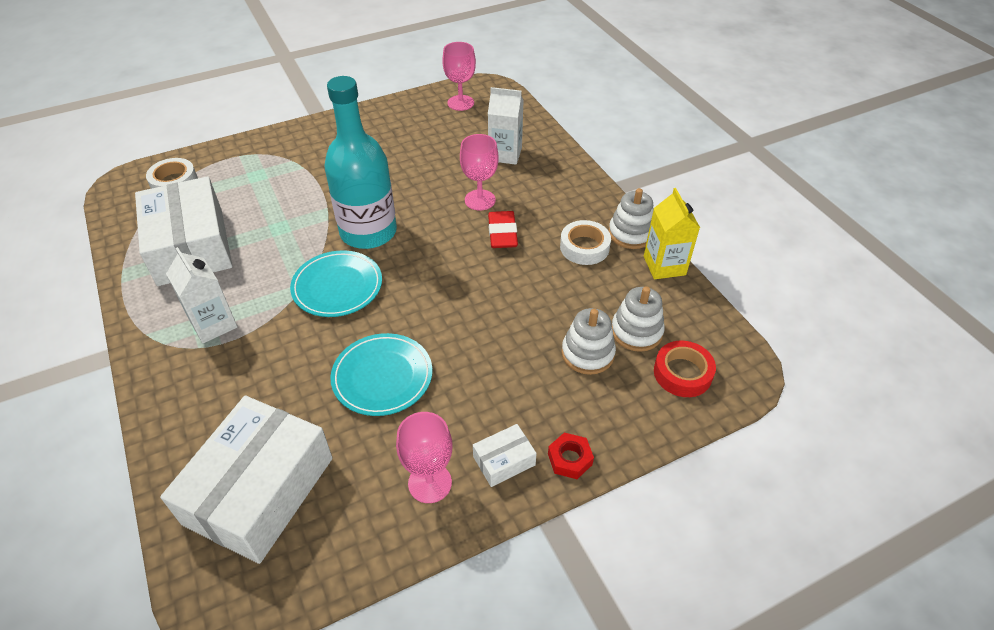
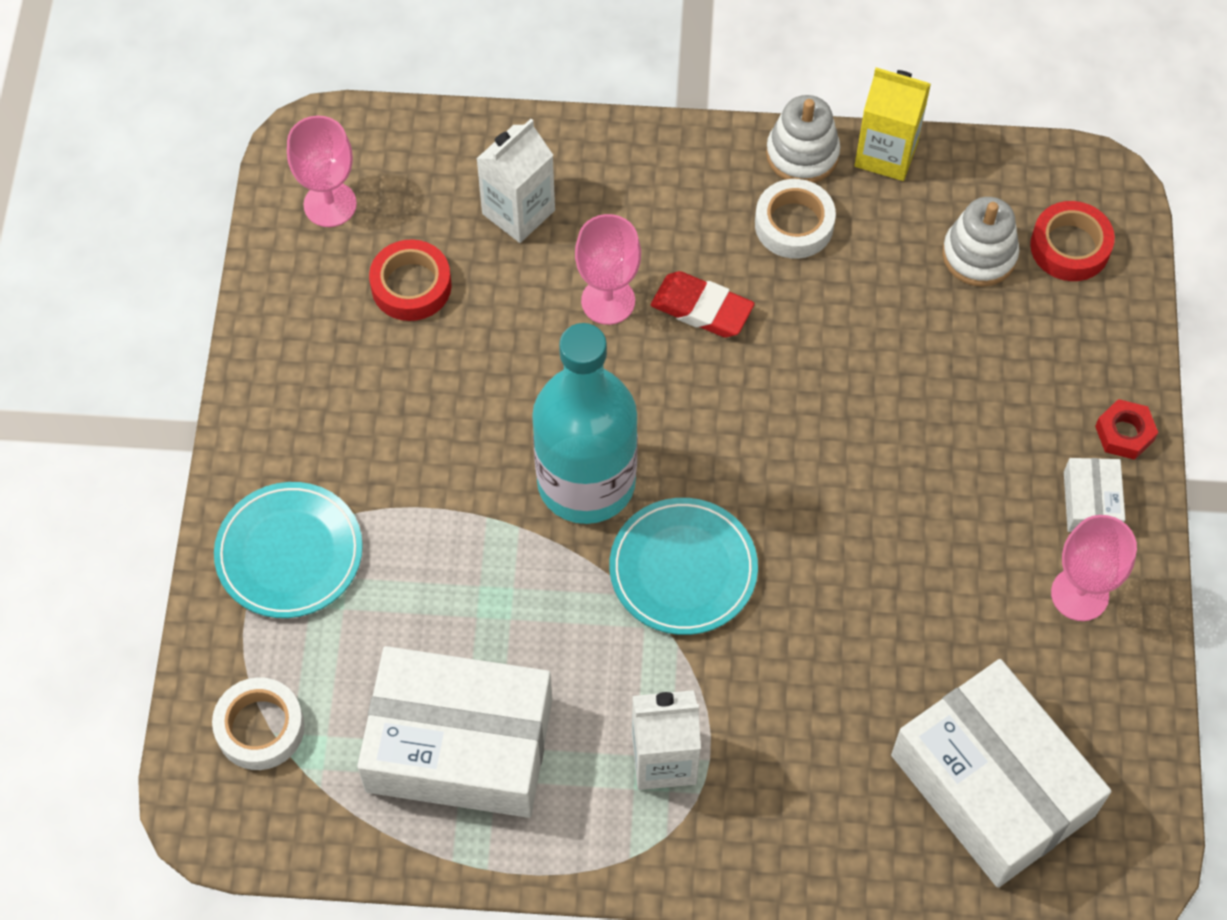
camera: 60 degrees left, 15 degrees up
turquoise plate [330,333,432,416] -> turquoise plate moved to [214,482,363,618]
white stacking toy [561,308,616,375] -> none
none -> red tape [369,239,452,321]

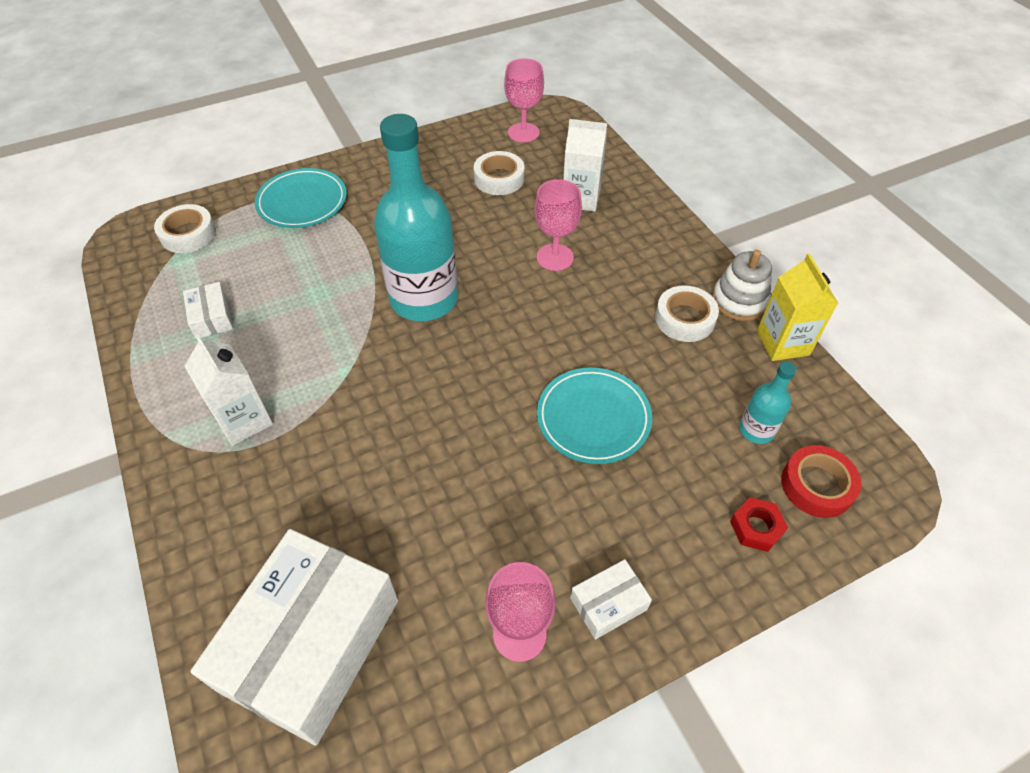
camera: 60 degrees right, 10 degrees down
white box [357,646,553,818] -> white box [183,282,233,338], size x0.42
red tape [369,239,452,321] -> white tape [474,151,524,195]
turquoise plate [609,498,758,635] -> turquoise plate moved to [537,367,652,464]
red eraser [651,271,755,337] -> none
white stacking toy [942,197,1019,287] -> turquoise bottle [739,362,797,444]
red nut [1095,399,1158,460] -> red nut moved to [730,497,788,552]

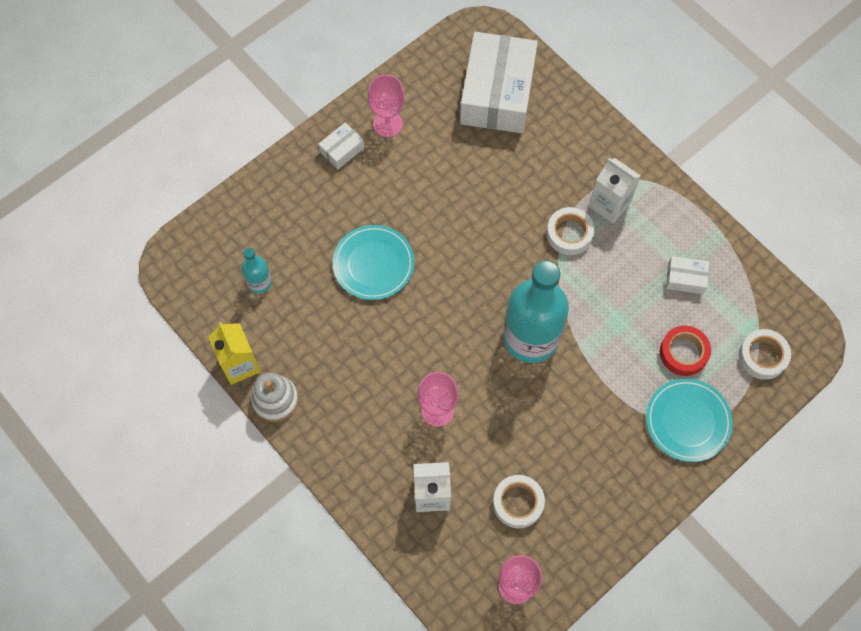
camera: 165 degrees right, 15 degrees up
white box [183,282,233,338] -> white box turned 45 degrees counterclockwise [666,256,709,294]
white tape [655,286,719,342] -> white tape moved to [546,207,595,255]
red nut [730,497,788,552] -> none
red tape [781,445,862,518] -> red tape moved to [660,326,711,376]

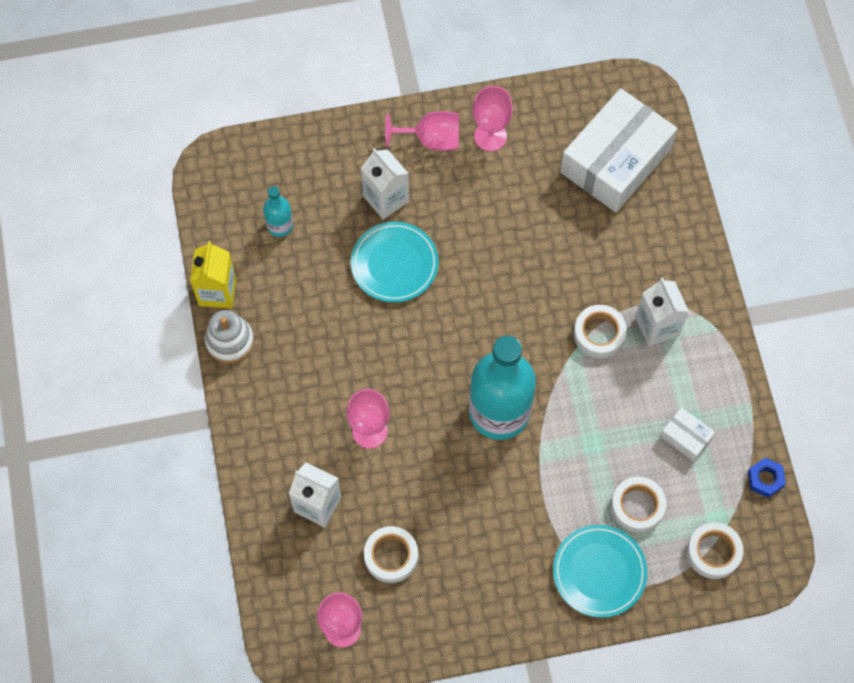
camera: 30 degrees right, 0 degrees up
white box [318,122,364,169] -> pink goblet [385,111,459,151]
red tape [660,326,711,376] -> white tape [611,477,666,533]
none -> white carton [361,148,409,220]
none -> blue nut [748,458,786,498]

